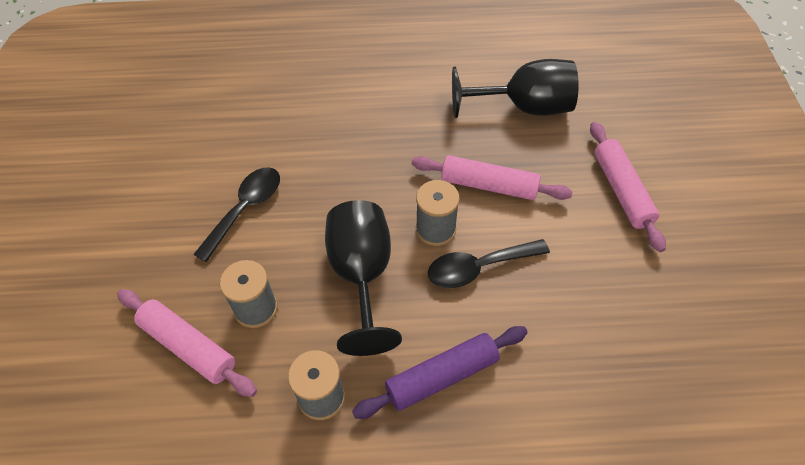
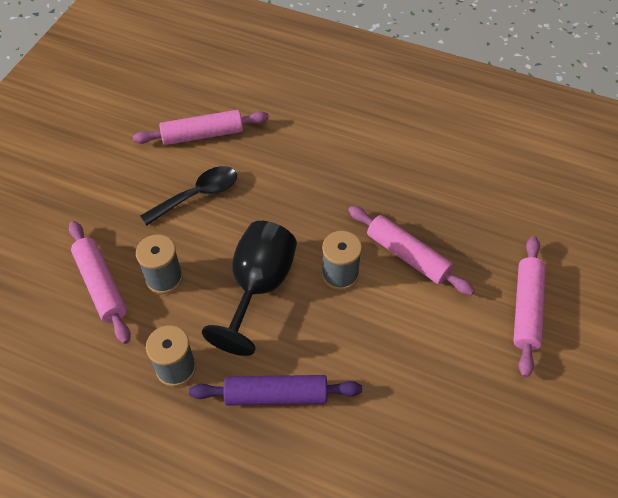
camera: 25 degrees right, 0 degrees up
black spoon [428,239,550,288] -> none
black goblet [452,59,579,118] -> none
none -> pink rolling pin [133,110,269,145]

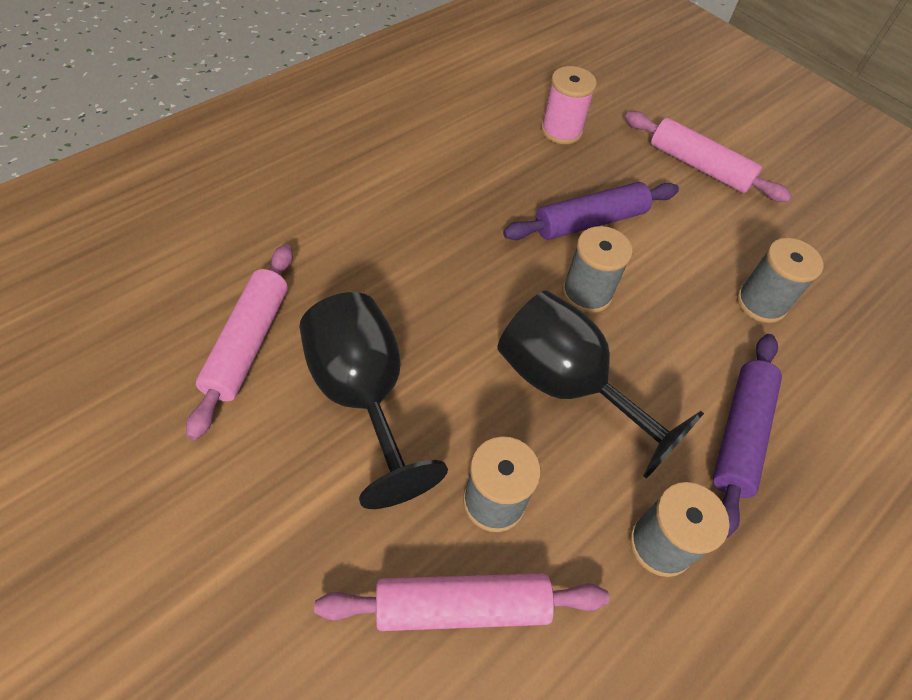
camera: 70 degrees left, 0 degrees up
black spoon [140,166,237,226] -> black goblet [299,292,448,509]
pink rolling pin [348,206,475,296] -> purple rolling pin [503,182,679,240]
none -> pink spool [541,66,597,144]
none -> grey spool [737,238,824,323]

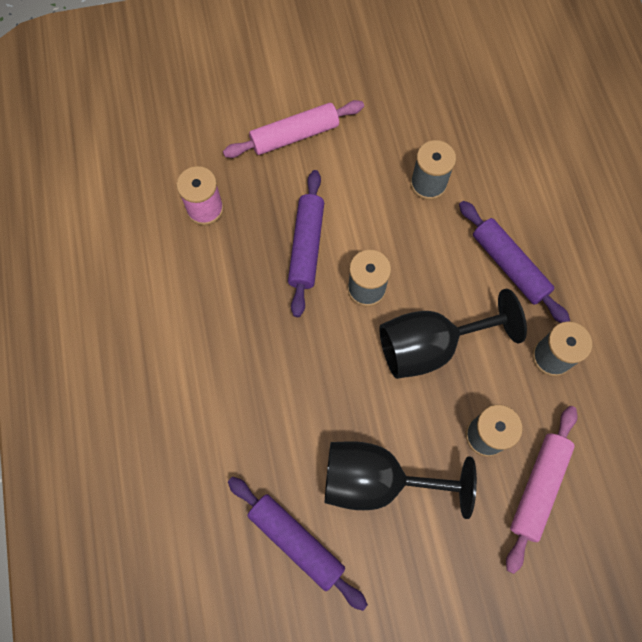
camera: 55 degrees left, 15 degrees up
pink rolling pin [186,244,293,440] -> purple rolling pin [228,477,368,611]

